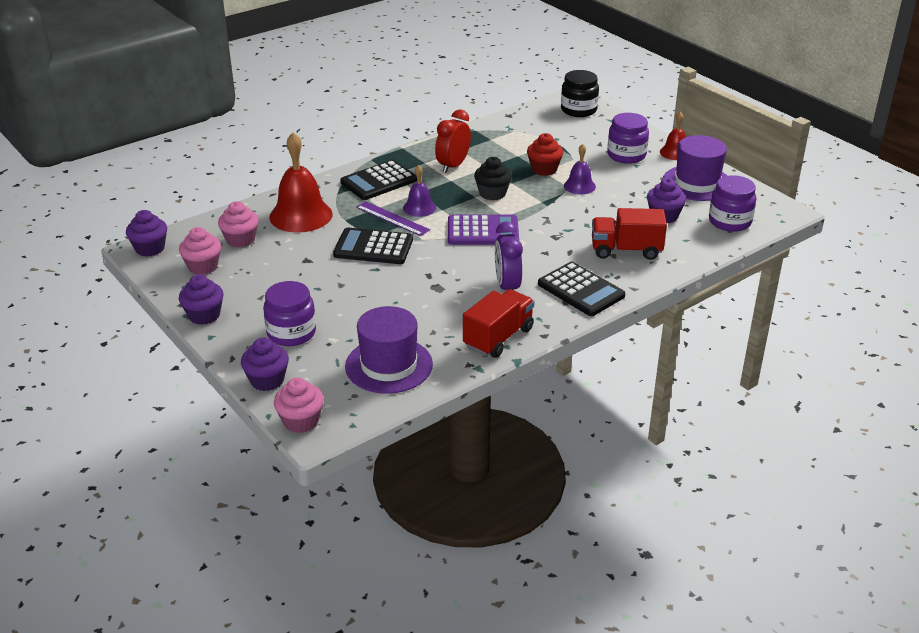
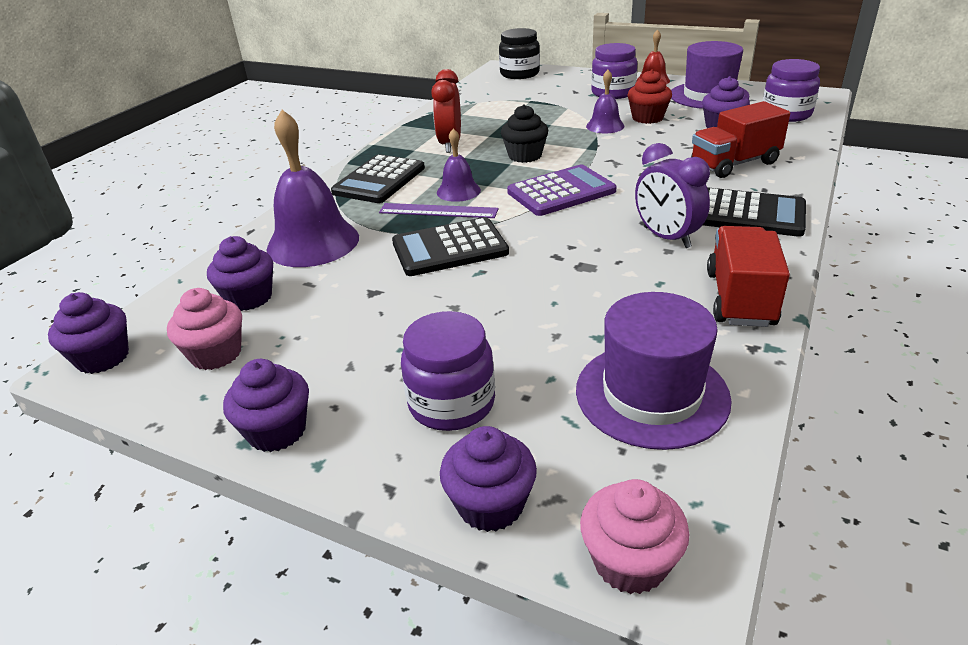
camera: 25 degrees left, 0 degrees up
pink cupcake [218,201,259,248] -> purple cupcake [207,236,273,311]
red bell [269,132,332,233] -> purple bell [266,110,359,267]
red cupcake [527,133,563,176] -> red cupcake moved to [628,69,672,124]

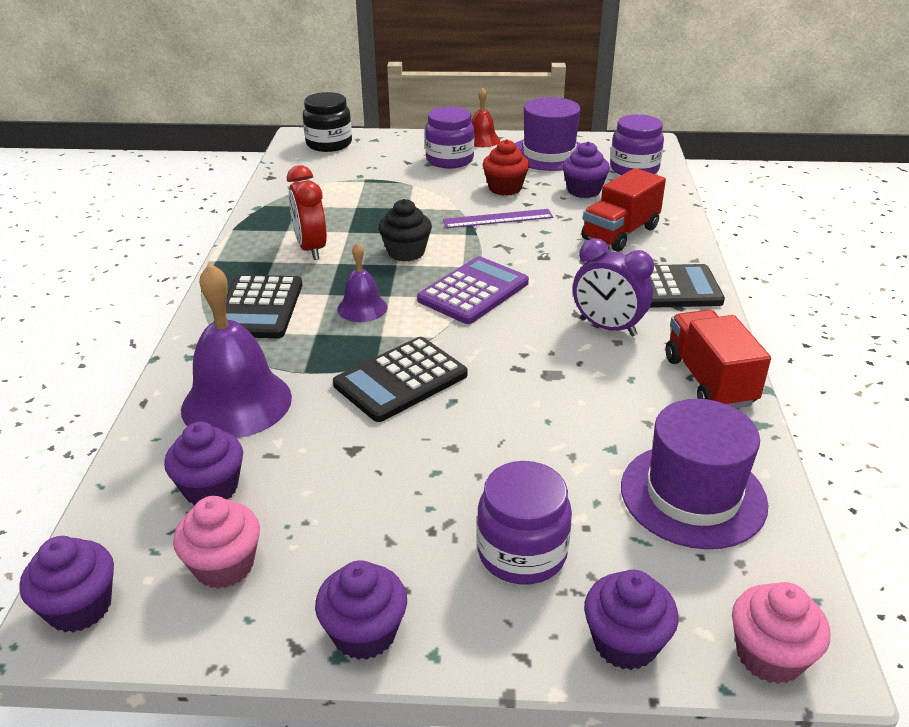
camera: 25 degrees left, 0 degrees up
purple ruler [379,203,499,218] -> purple ruler moved to [443,209,553,228]
purple bell [586,70,625,133] -> none

